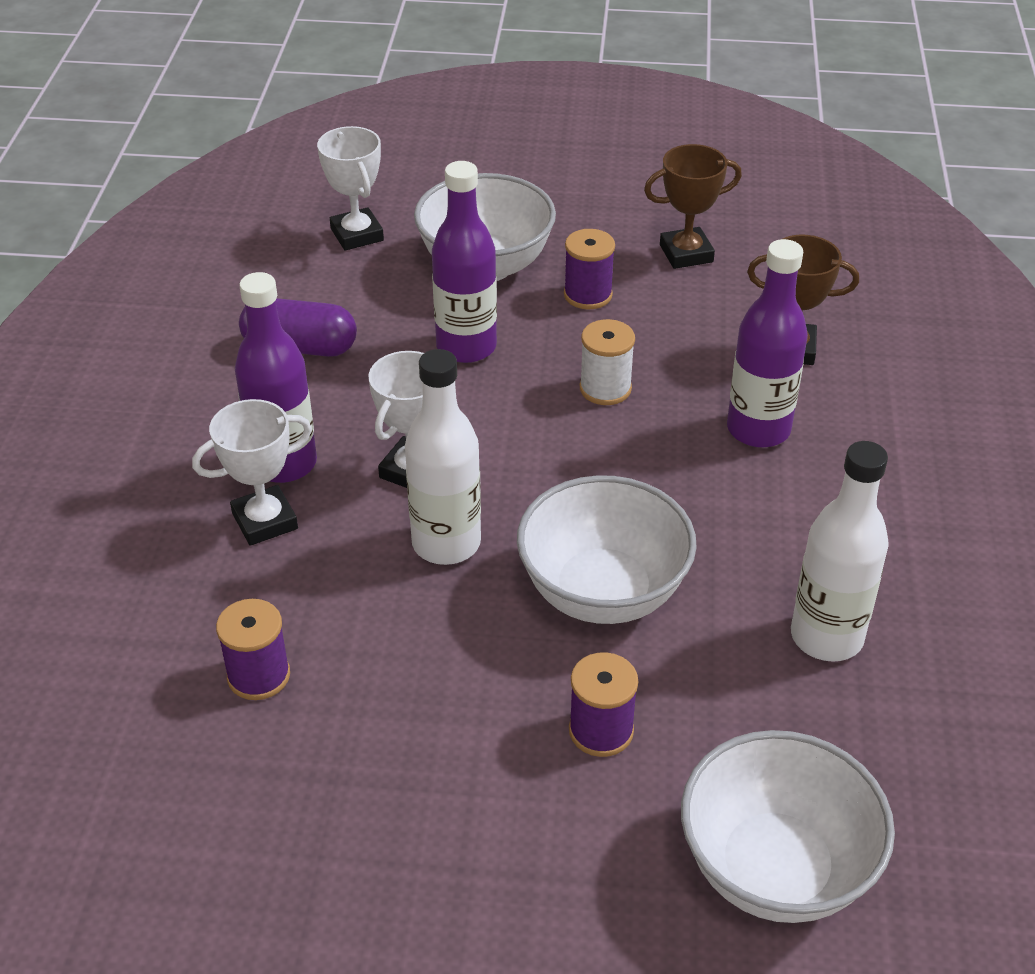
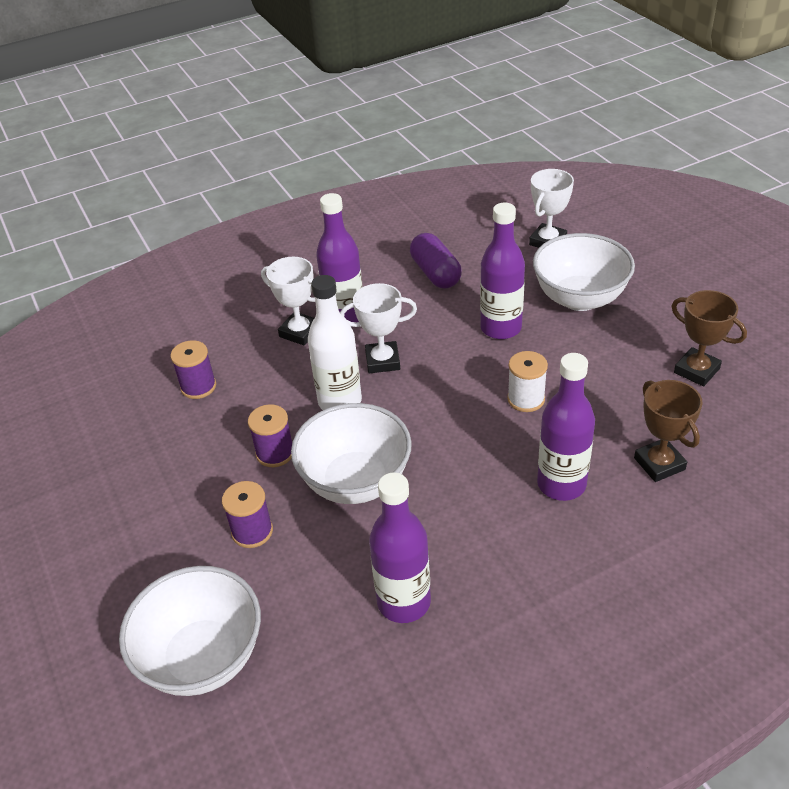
camera: 60 degrees right, 0 degrees up
purple spool [564,229,615,309] -> purple spool moved to [248,404,292,467]
white bottle [791,441,889,662] -> purple bottle [369,473,431,623]

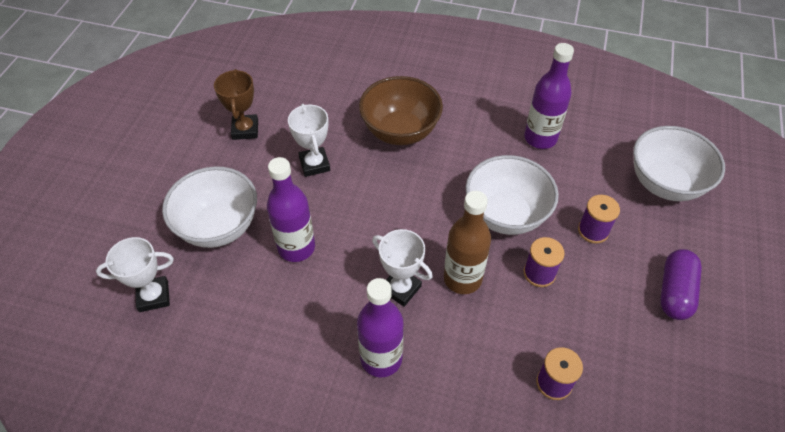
camera: 140 degrees left, 10 degrees up
white trophy [261,257,315,345] -> white trophy moved to [288,104,330,177]
white bottle [308,275,362,410] -> brown bottle [444,191,491,294]
purple capsule [410,233,462,289] -> purple capsule moved to [660,249,702,320]
white spool [507,351,548,412] -> none
purple bottle [537,353,595,501] -> brown bowl [359,76,443,145]
brown trophy [634,380,703,482] -> none

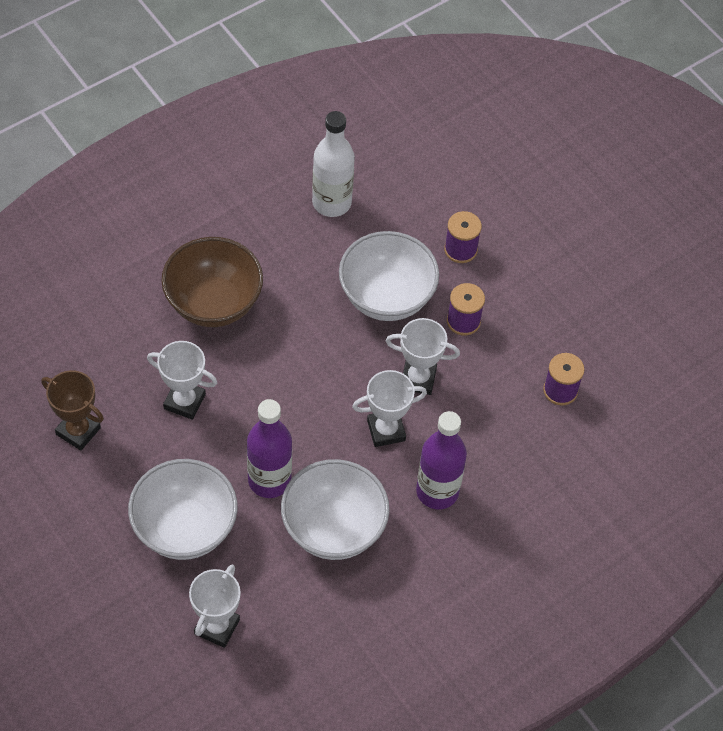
camera: 55 degrees left, 5 degrees up
brown bottle [444,191,491,294] -> white trophy [386,318,460,395]
purple bottle [524,43,574,149] -> white bottle [312,111,355,217]
white bowl [633,126,725,201] -> white bowl moved to [281,459,389,560]
purple capsule [660,249,702,320] -> none

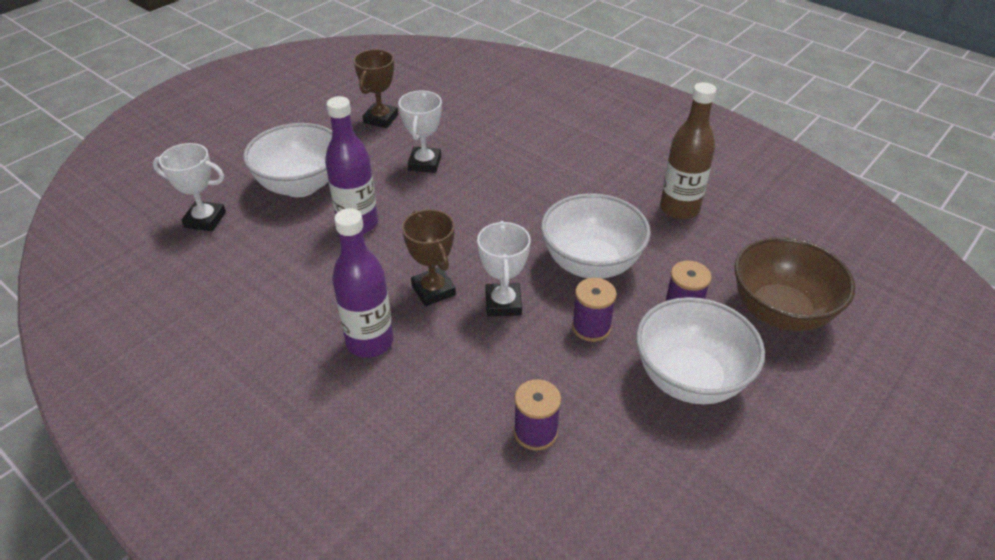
camera: 80 degrees right, 15 degrees down
brown bowl [161,237,263,327] -> brown bowl moved to [734,237,855,331]
white bowl [281,459,389,560] -> white bowl moved to [636,297,765,404]
white bottle [312,111,355,217] -> brown bottle [660,82,717,219]
white trophy [352,370,427,447] -> brown trophy [402,209,456,306]

